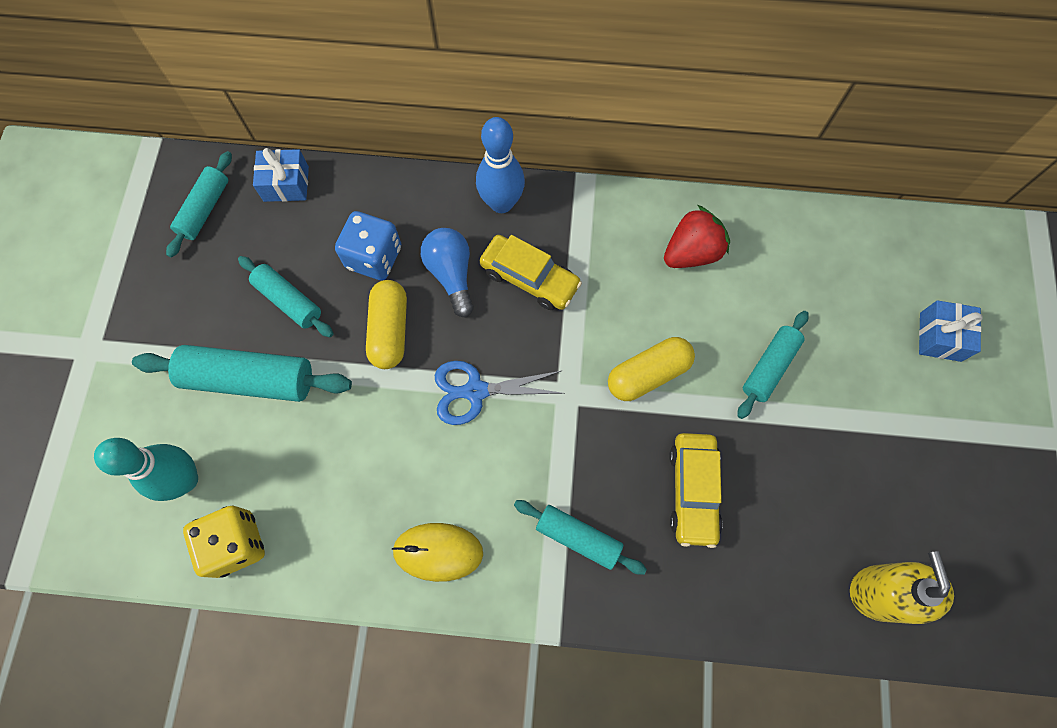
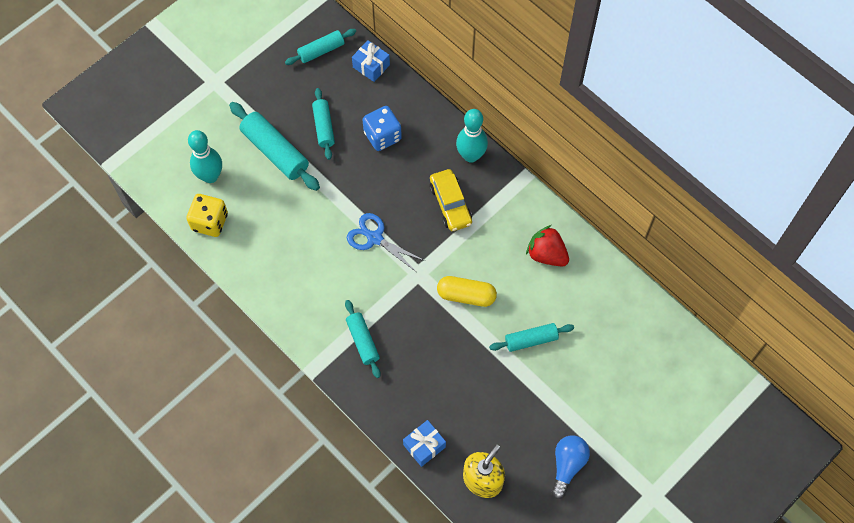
camera: 40 degrees right, 5 degrees down
yellow capsule [366,280,407,369] -> none
yellow mouse [392,523,483,582] -> none
blue light bulb [421,228,474,317] -> blue light bulb moved to [551,435,590,499]
blue bowling pin [476,117,525,213] -> turquoise bowling pin [456,109,488,163]
red strawberry [664,205,730,268] -> red strawberry turned 150 degrees counterclockwise [526,225,569,266]
yellow car [669,433,723,548] -> none
blue gift [919,300,983,362] -> blue gift moved to [403,420,446,467]

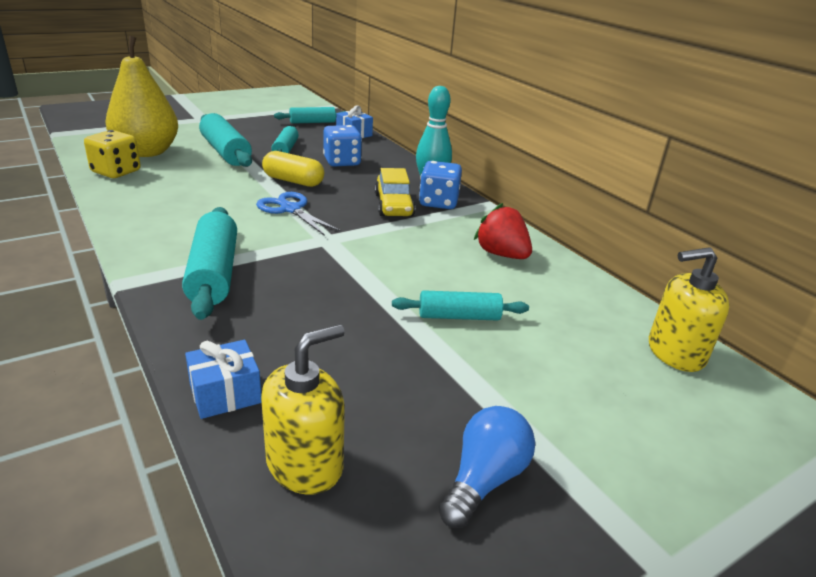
camera: 10 degrees right, 35 degrees down
turquoise bowling pin [188,130,222,183] -> yellow pear [106,36,178,157]
turquoise rolling pin [345,300,381,378] -> turquoise rolling pin [182,207,237,320], size x1.61
yellow capsule [437,276,497,307] -> yellow capsule moved to [262,151,324,187]
none -> blue dice [419,161,462,209]
none -> yellow soap dispenser [649,247,730,372]

